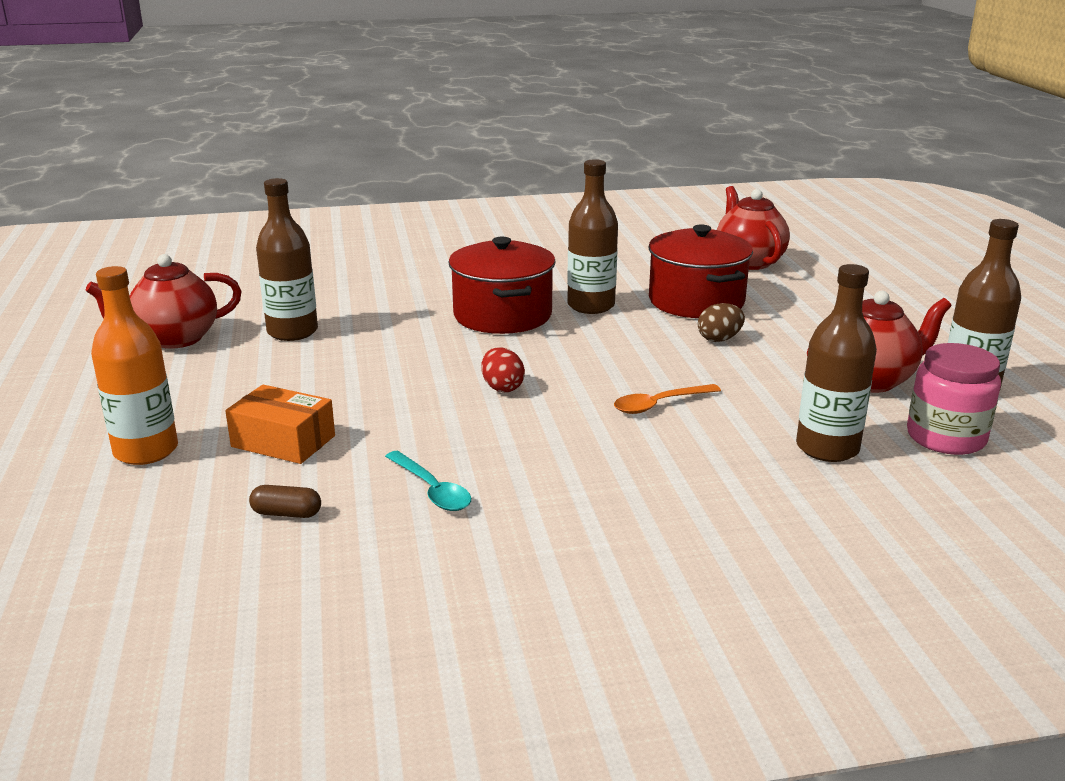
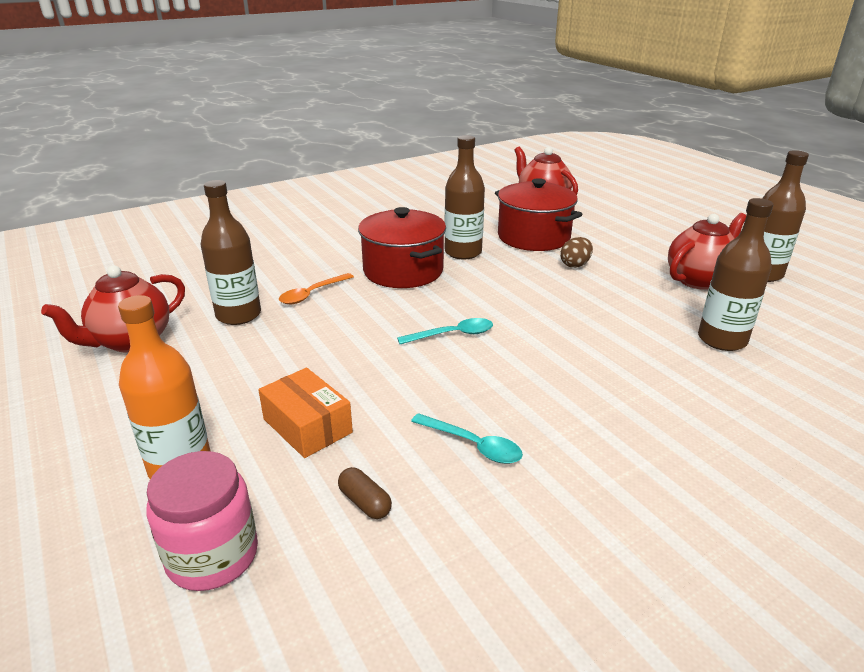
camera: 20 degrees left, 5 degrees up
orange box [225,385,335,464] -> orange box turned 45 degrees clockwise [258,368,353,458]
brown capsule [249,485,321,518] -> brown capsule turned 60 degrees clockwise [338,467,392,519]
red egg [482,347,525,392] -> turquoise spoon [397,318,493,344]
orange spoon [614,384,721,414] -> orange spoon moved to [279,273,354,304]
pink jar [907,343,1001,455] -> pink jar moved to [146,451,258,591]

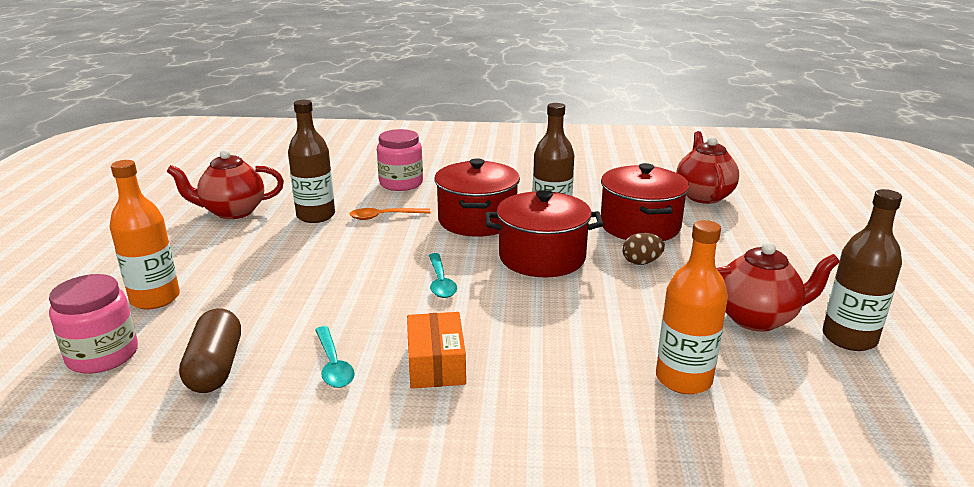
camera: 35 degrees right, 5 degrees down
orange box [258,368,353,458] -> orange box moved to [407,312,466,389]
brown capsule [338,467,392,519] -> brown capsule [179,308,241,393], size x1.92
turquoise spoon [397,318,493,344] -> turquoise spoon turned 60 degrees clockwise [429,253,457,298]
brown bottle [698,198,773,351] -> orange bottle [656,220,728,394]
none -> pink jar [377,129,423,191]
none -> red pot [486,190,604,278]

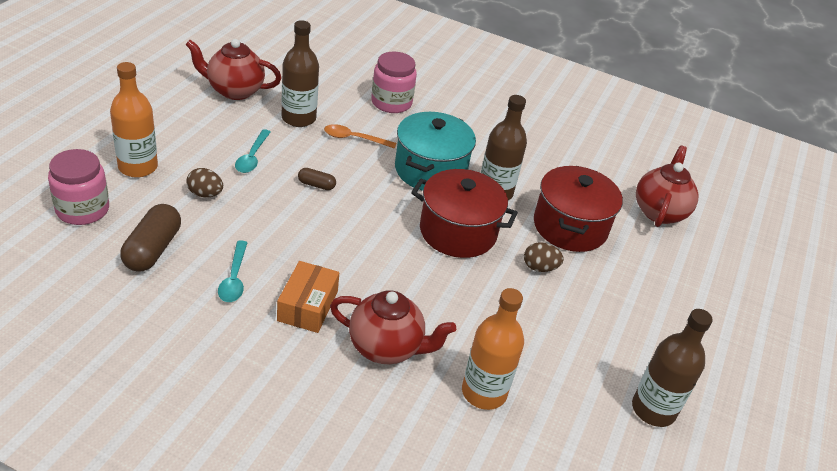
camera: 15 degrees right, 15 degrees up
turquoise spoon [429,253,457,298] -> turquoise spoon moved to [235,129,271,173]
red pot [435,158,520,237] -> turquoise pot [395,112,476,191]
red teapot [717,242,839,332] -> red teapot moved to [330,290,456,364]
none -> brown egg [186,168,223,198]
none -> brown capsule [298,168,336,190]

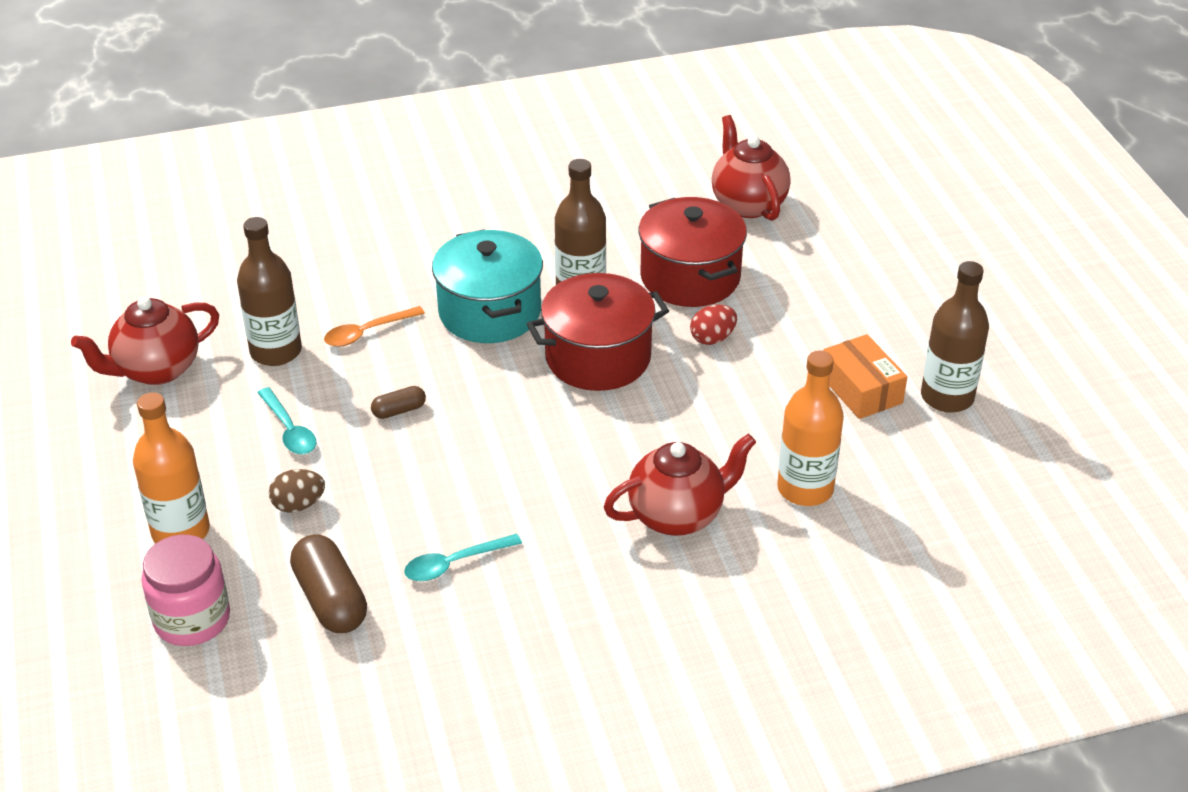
camera: 35 degrees left, 0 degrees up
turquoise spoon [218,240,248,302] -> turquoise spoon turned 105 degrees clockwise [404,534,522,581]
orange box [277,261,339,333] -> orange box moved to [823,334,907,419]
pink jar [371,52,417,113] -> none
brown egg [524,242,564,272] -> red egg [690,305,737,345]

